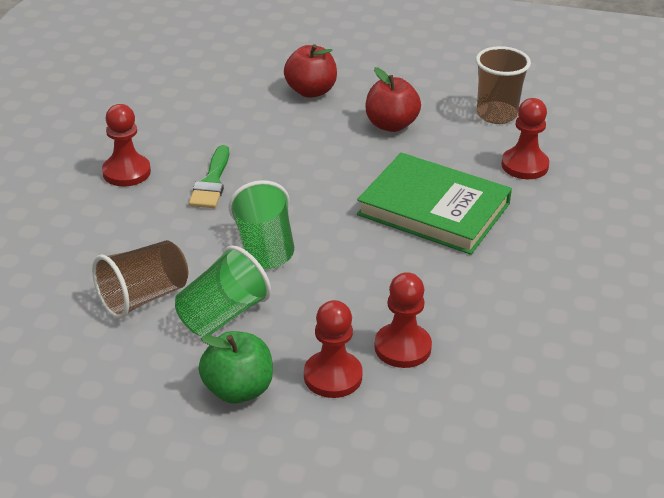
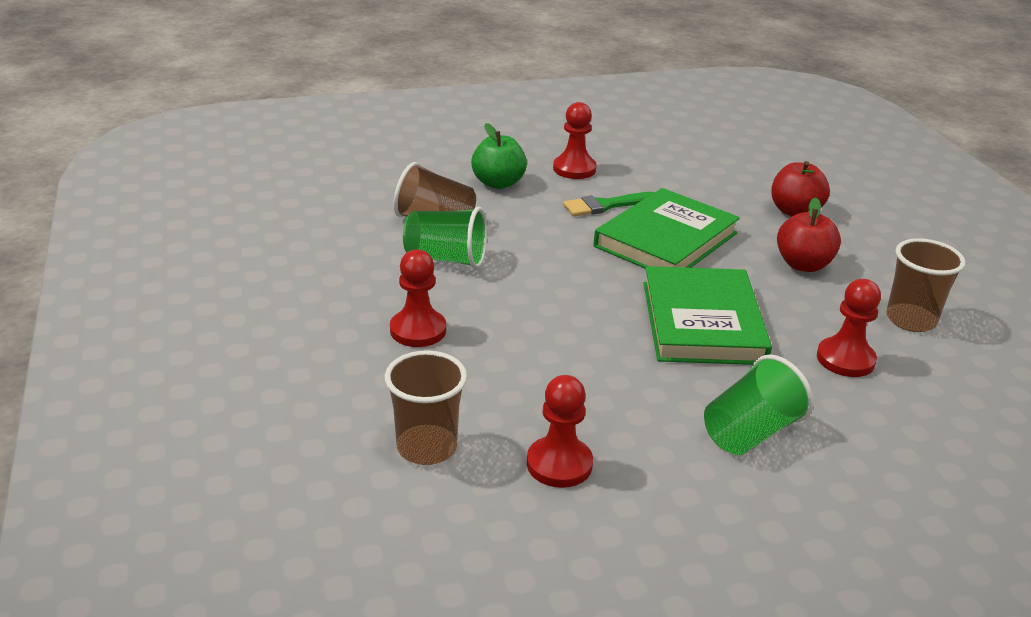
camera: 60 degrees right, 5 degrees down
green apple [198,331,273,404] -> green apple moved to [471,123,527,189]
green cup [229,180,294,269] -> green cup moved to [704,354,814,455]
red pawn [374,272,432,368] -> red pawn moved to [527,375,593,488]
none -> brown cup [385,350,467,465]
none -> green book [594,188,740,269]

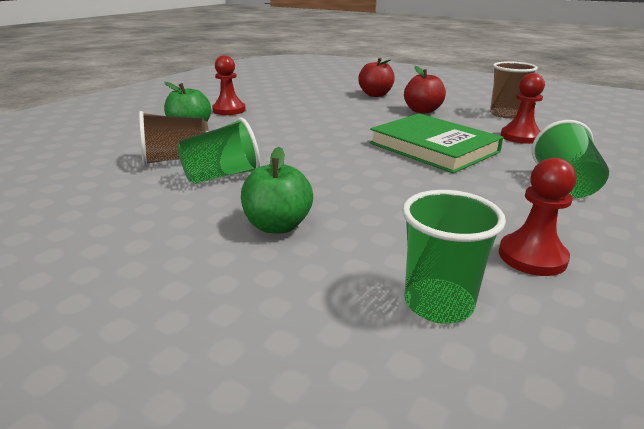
camera: 40 degrees left, 5 degrees down
brown cup [385,350,467,465] -> green cup [402,190,506,324]
red pawn [390,249,446,347] -> green apple [241,147,313,233]
green brush [563,192,655,216] -> none
green book [594,188,740,269] -> none

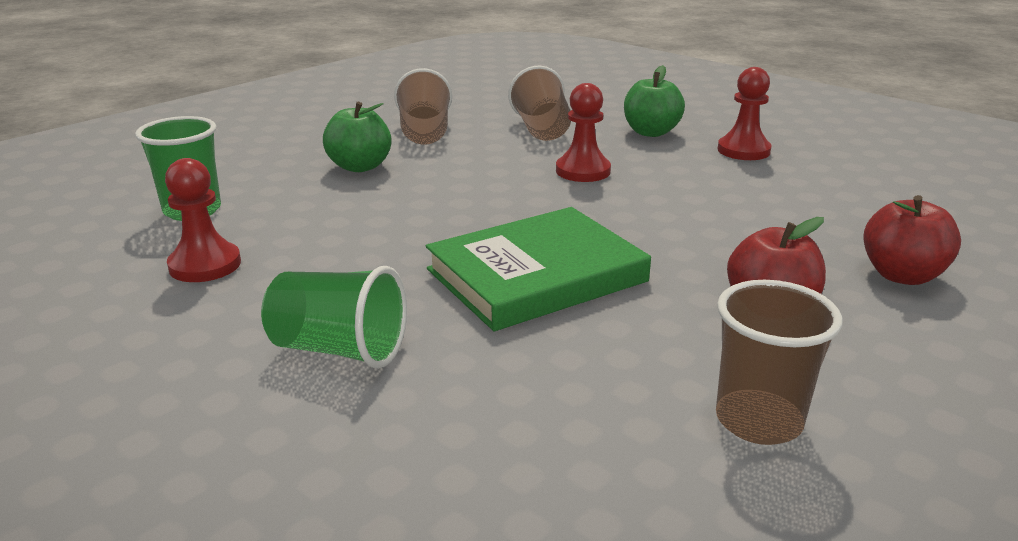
camera: 100 degrees right, 0 degrees up
green cup [177,118,260,184] -> none
red pawn [501,73,545,144] -> red pawn moved to [556,83,611,182]
none -> brown cup [394,68,452,145]

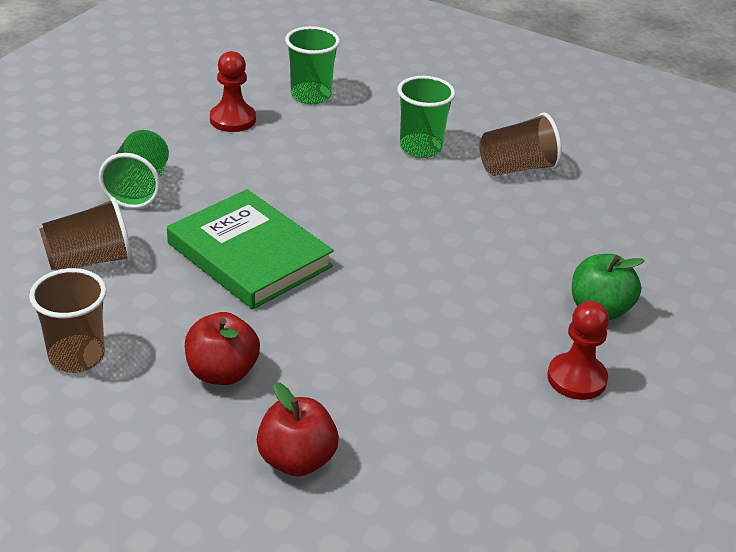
camera: 75 degrees right, 10 degrees up
green apple [323,102,392,172] -> green cup [398,76,455,158]
brown cup [508,66,571,141] -> brown cup moved to [39,197,133,270]
red pawn [556,83,611,182] -> none

